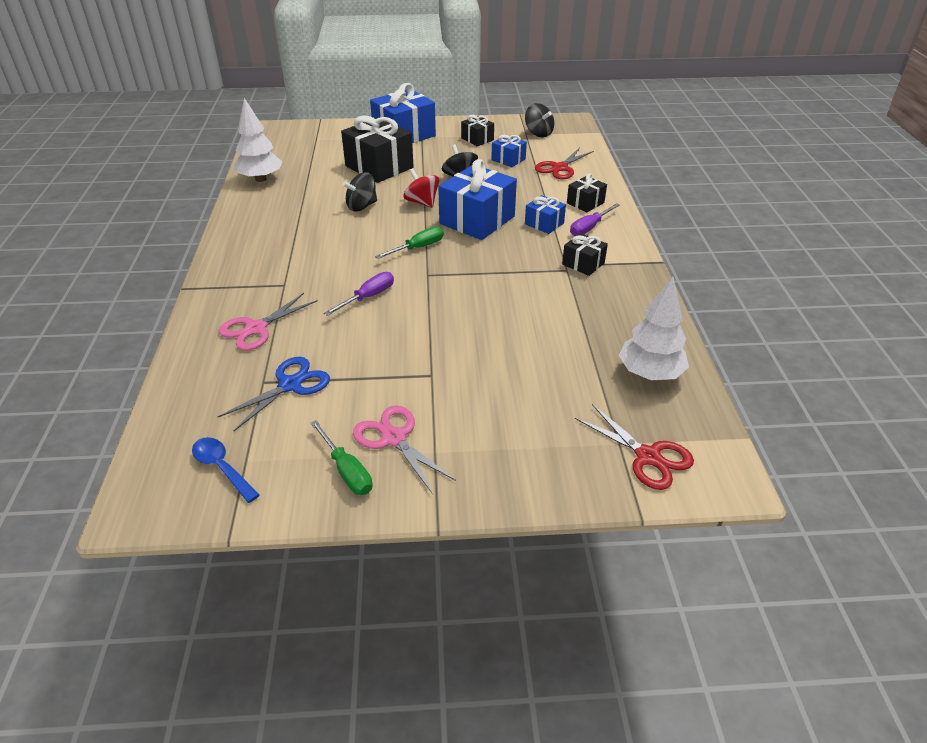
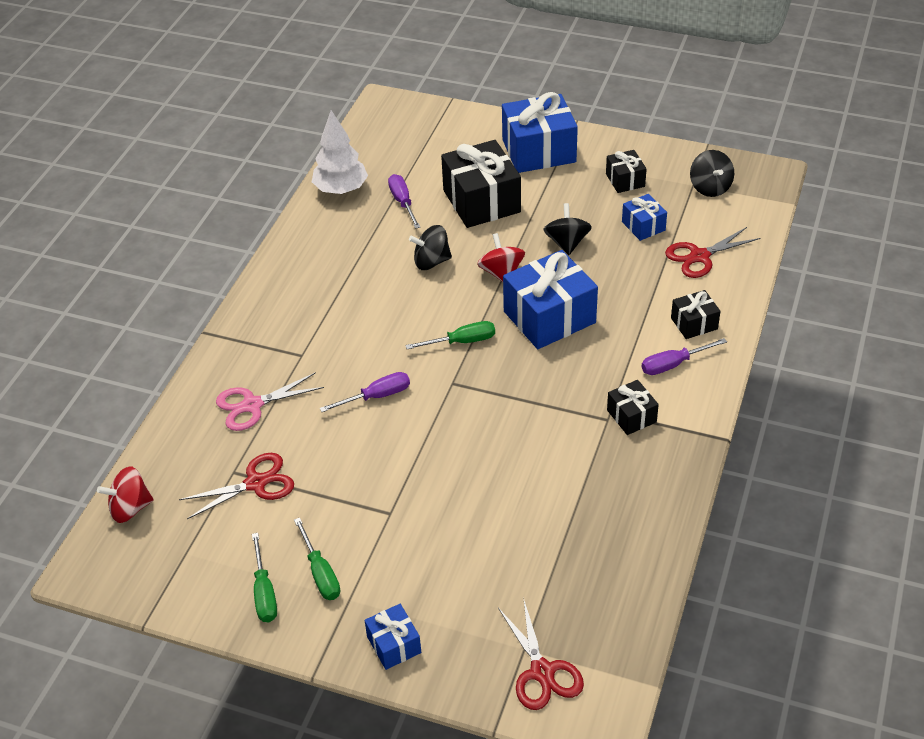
camera: 25 degrees right, 5 degrees up
blue spoon [192,437,260,503] -> none
blue scissors [218,357,330,431] -> red scissors [179,453,294,519]
pink scissors [353,405,456,493] -> green screwdriver [294,518,340,600]
blue gift [525,195,566,234] -> blue gift moved to [364,604,421,670]
white tree [619,277,689,381] -> none
none -> red spinning top [97,466,154,523]
none -> purple screwdriver [388,174,420,228]

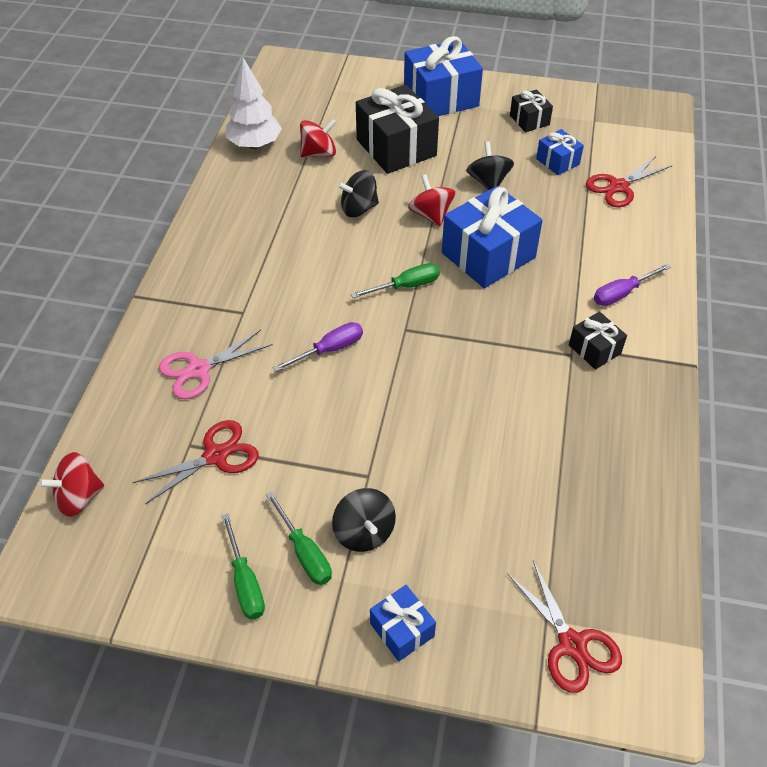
camera: 10 degrees left, 5 degrees up
purple screwdriver [388,174,420,228] -> red spinning top [300,119,336,157]
black gift [671,290,721,339] -> none
black spinning top [690,150,734,197] -> black spinning top moved to [332,488,396,552]

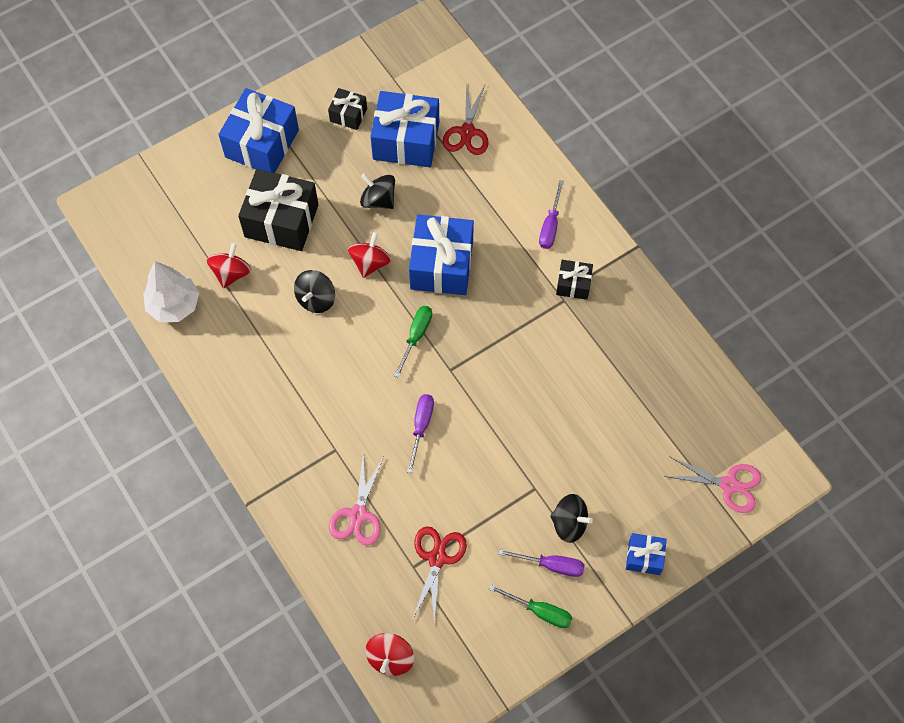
camera: 45 degrees left, 15 degrees up
green screwdriver [266,492,332,585] -> purple screwdriver [498,549,585,577]
red spinning top [408,174,455,226] -> red spinning top turned 90 degrees clockwise [348,232,391,278]
red scissors [507,561,622,693] -> pink scissors [664,456,762,513]
blue gift [536,129,584,175] -> blue gift [370,91,439,167], size x1.96

